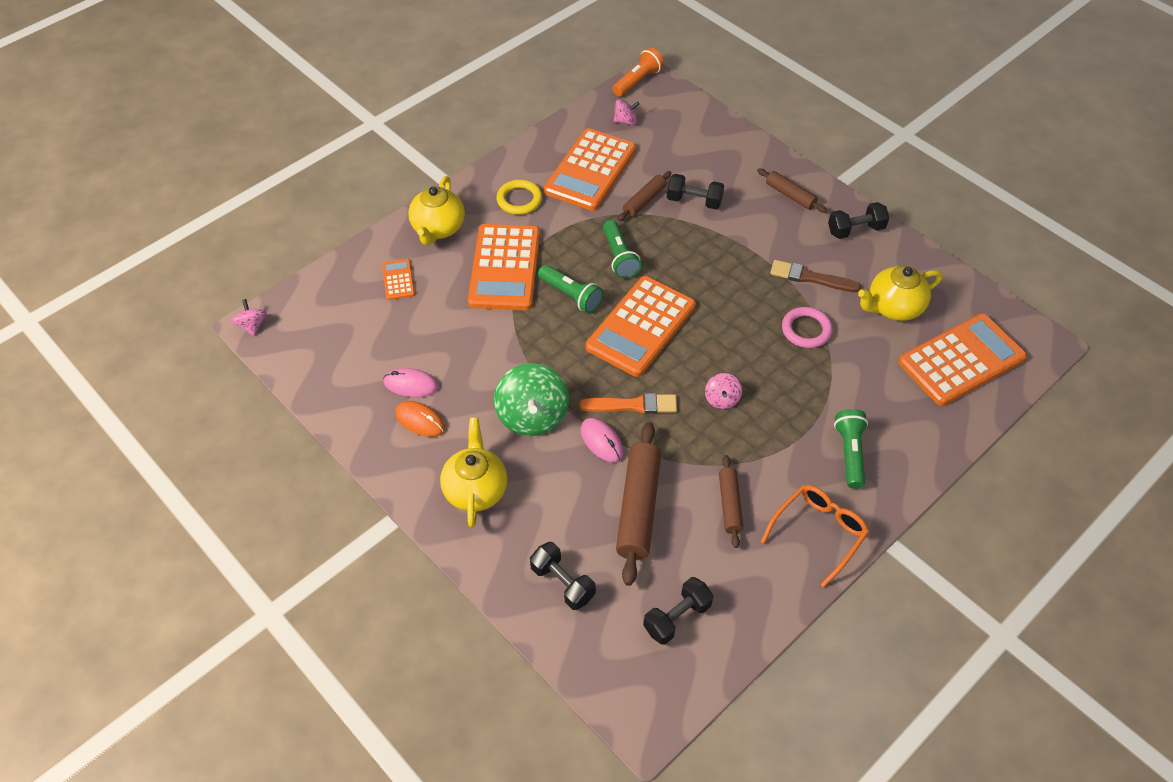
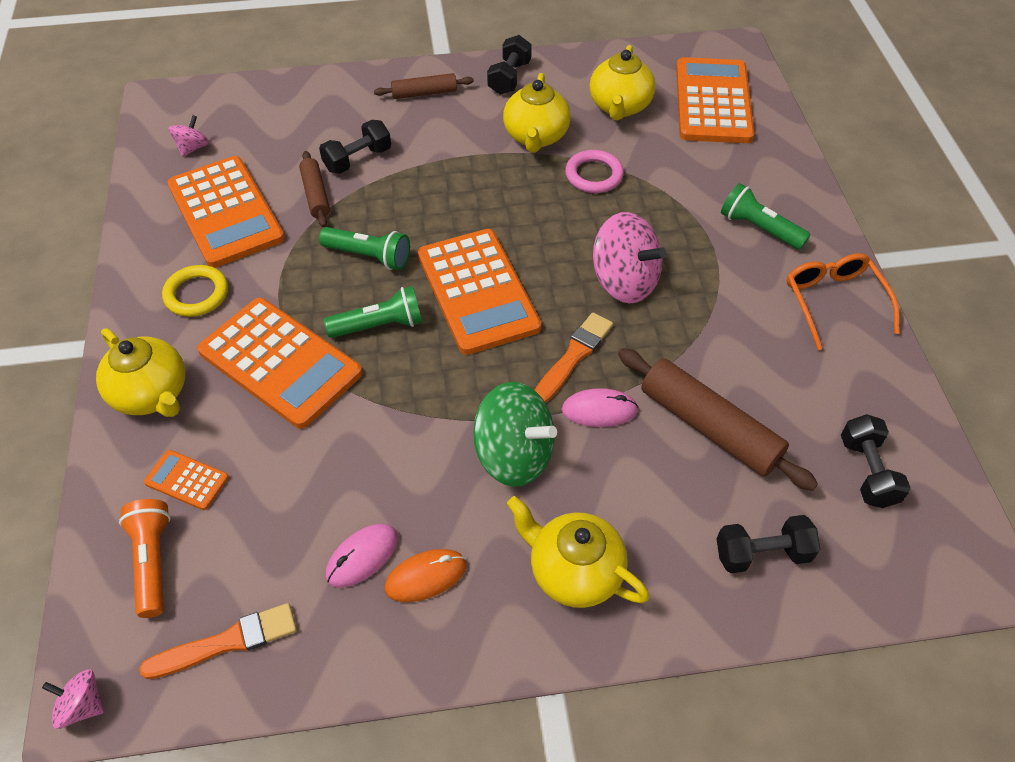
camera: 55 degrees left, 0 degrees up
orange flashlight [612,48,664,97] -> orange flashlight moved to [119,499,171,618]
pink spinning top [705,373,742,409] -> pink spinning top [593,212,666,303], size x1.98
brown rolling pin [719,455,744,548] -> none
brown brush [770,260,861,292] -> yellow teapot [503,73,571,153]
none -> orange brush [139,603,297,679]

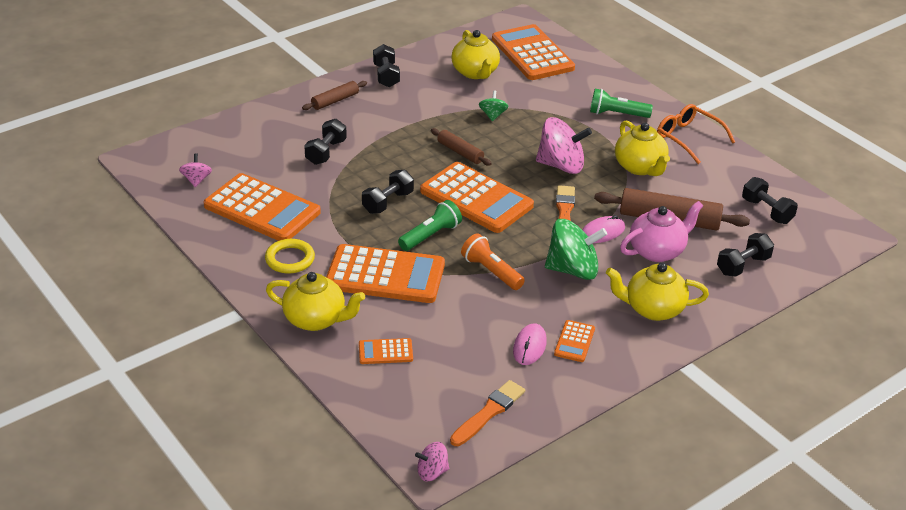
camera: 30 degrees left, 15 degrees down
orange flashlight [119,499,171,618] -> orange flashlight moved to [461,233,525,290]
brown rolling pin [299,151,330,227] -> brown rolling pin moved to [431,128,492,166]
green flashlight [319,227,410,270] -> black dumbbell [362,170,414,214]
orange mouse [384,549,467,602] -> orange calculator [554,320,595,362]
yellow teapot [503,73,571,153] -> yellow teapot moved to [615,121,670,176]
pink ring [565,150,624,193] -> green spinning top [479,90,509,121]
none -> pink teapot [620,201,703,262]

